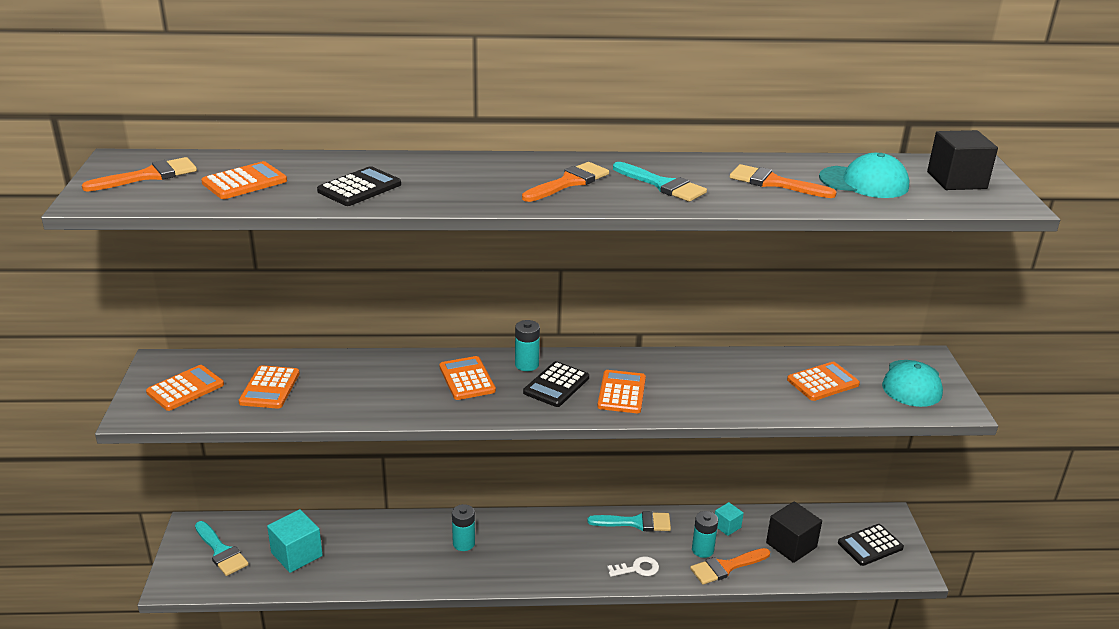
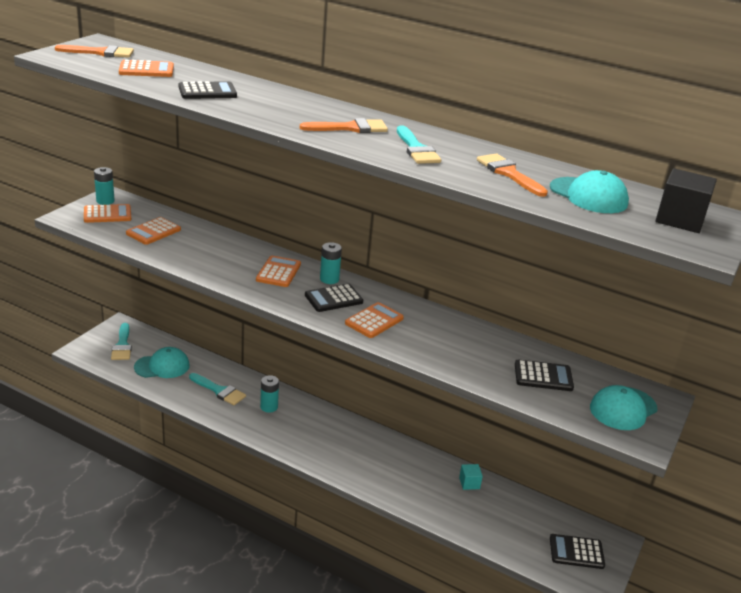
camera: 30 degrees right, 0 degrees up
turquoise cube [267,509,323,573] -> turquoise cap [134,347,190,378]
turquoise brush [587,511,671,532] -> turquoise brush moved to [189,373,246,405]
white key [607,556,659,577] -> none
orange brush [690,548,770,585] -> none
turquoise battery [692,511,718,558] -> turquoise battery moved to [94,167,115,205]
black cube [766,501,822,563] -> none
orange calculator [787,362,860,401] -> black calculator [515,359,574,391]

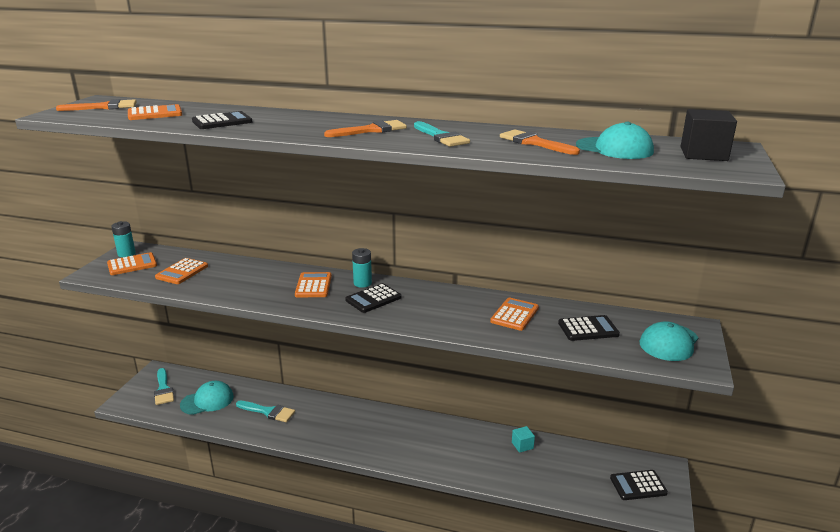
camera: 10 degrees left, 5 degrees down
turquoise battery [260,375,279,413] -> none
orange calculator [345,302,404,338] -> orange calculator moved to [490,298,539,331]

